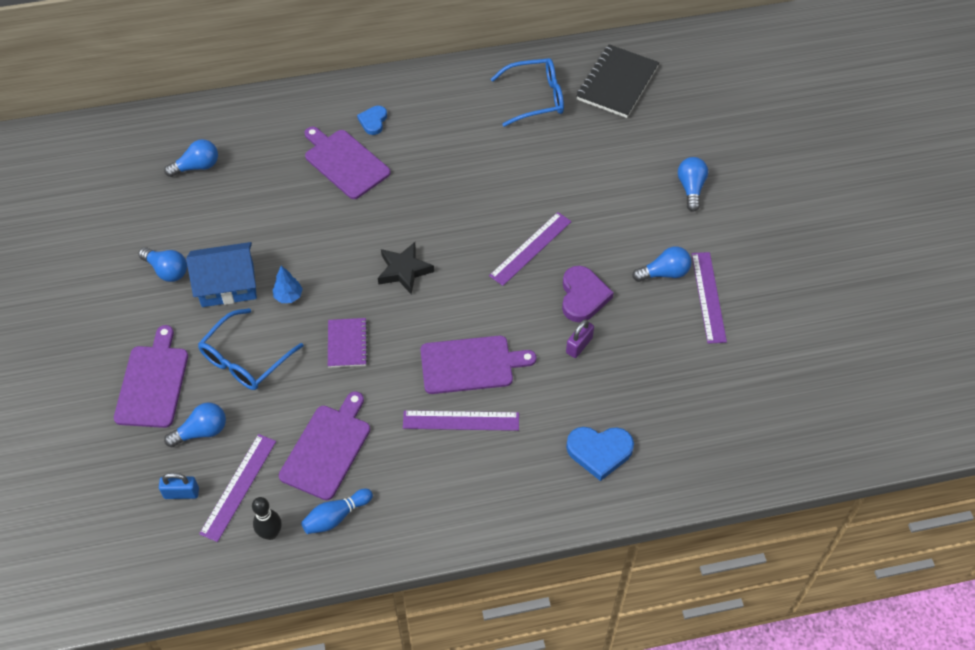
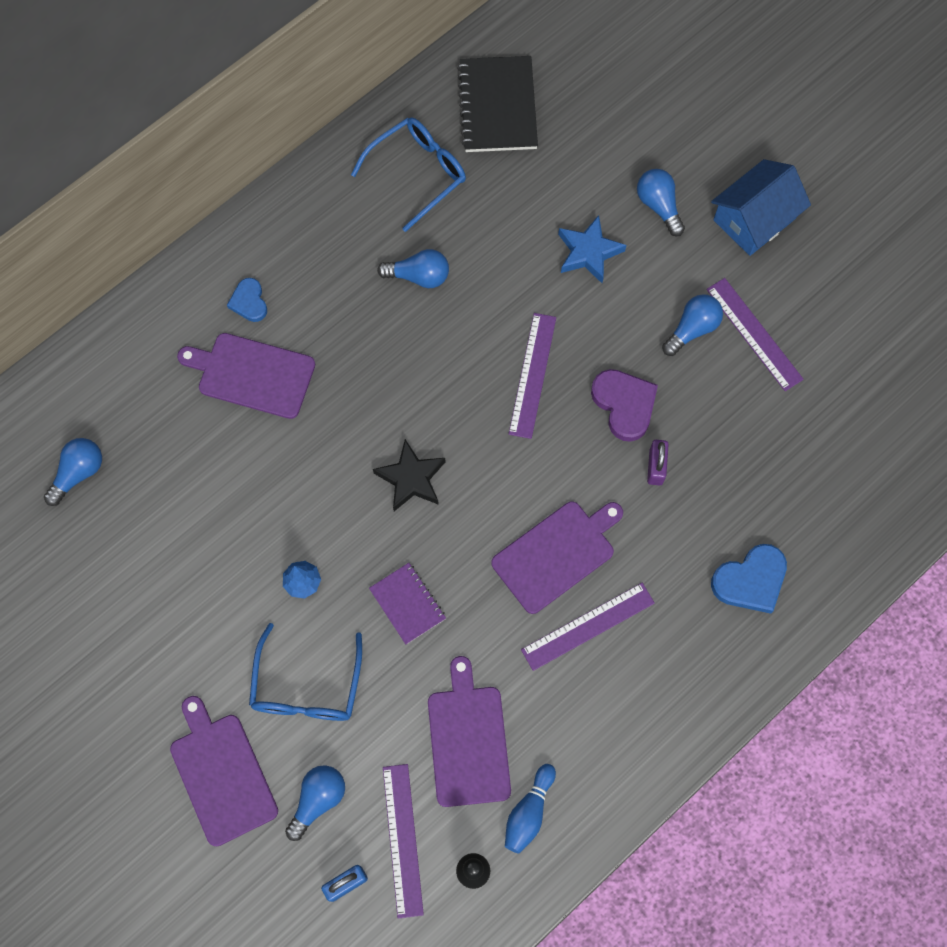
camera: 30 degrees left, 15 degrees up
blue light bulb [139,247,187,282] -> blue light bulb moved to [377,249,449,288]
blue house [186,242,257,307] -> blue house moved to [711,159,811,256]
none -> blue star [558,215,626,283]

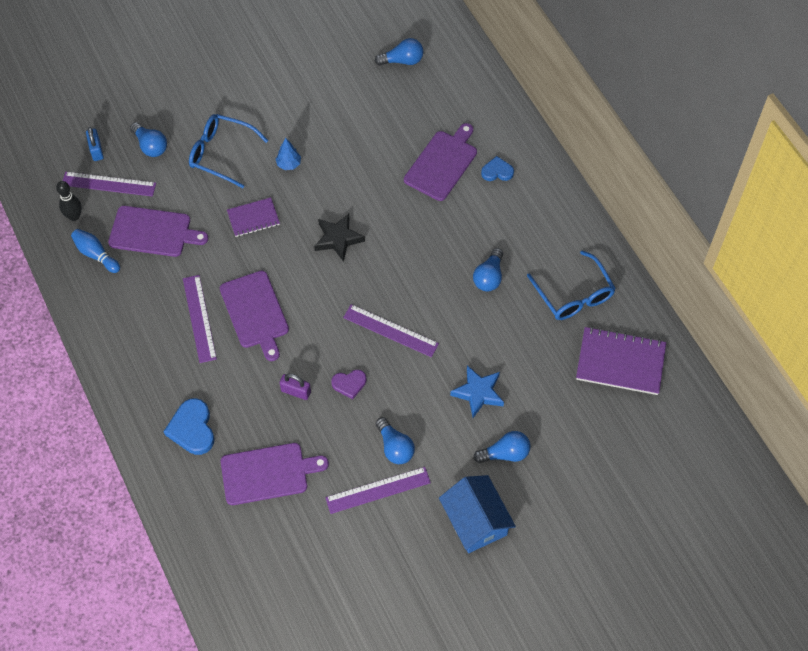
camera: 105 degrees right, 10 degrees down
blue light bulb [44,438,102,506] -> blue light bulb turned 60 degrees counterclockwise [375,38,423,66]
purple cutting board [170,696,278,846] -> purple cutting board moved to [221,443,329,505]
black notebook [457,56,538,152] -> purple notebook [576,327,666,395]
purple heart [591,369,658,442] -> purple heart [331,370,366,399], size x0.62

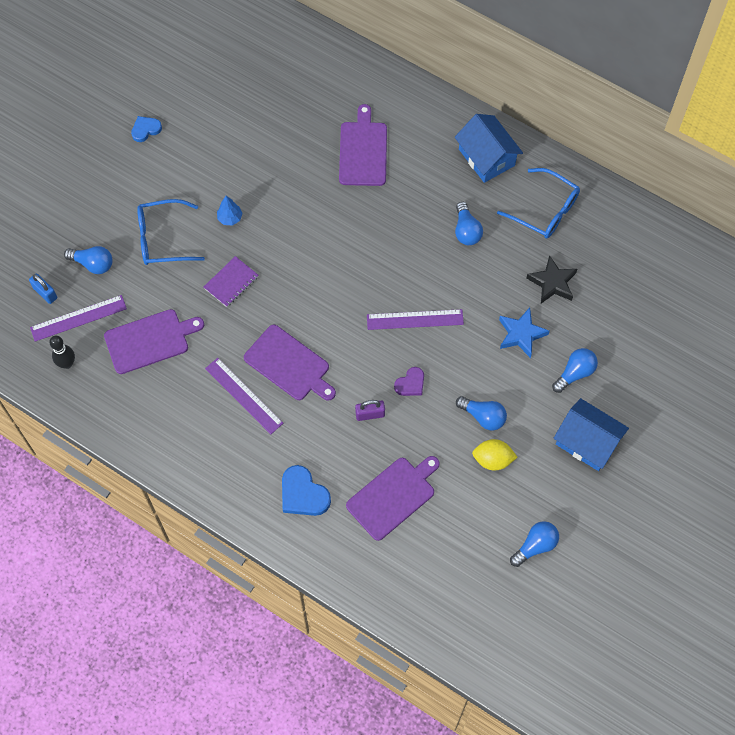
camera: 30 degrees left, 5 degrees up
blue bowling pin [71,229,120,273] -> none
black star [314,214,365,262] -> black star moved to [526,255,577,304]
purple ruler [325,467,431,514] -> yellow lemon [472,439,517,471]
blue light bulb [375,38,423,66] -> blue light bulb moved to [510,521,559,567]
blue heart [481,156,514,181] -> blue heart moved to [131,116,162,142]
purple notebook [576,327,666,395] -> none
none -> blue house [455,114,523,183]

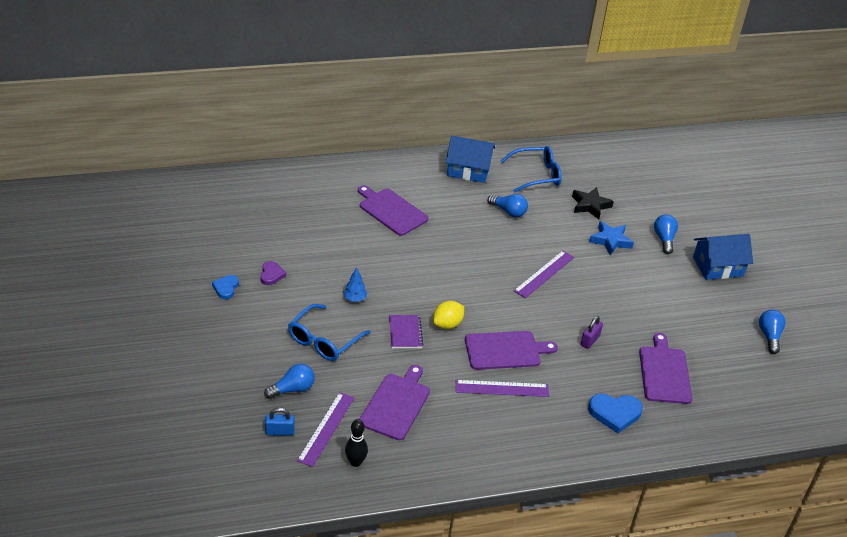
camera: 50 degrees left, 25 degrees down
purple heart [394,367,424,396] -> purple heart moved to [260,261,286,285]
blue light bulb [456,396,507,431] -> none
yellow lemon [472,439,517,471] -> yellow lemon moved to [433,301,464,329]

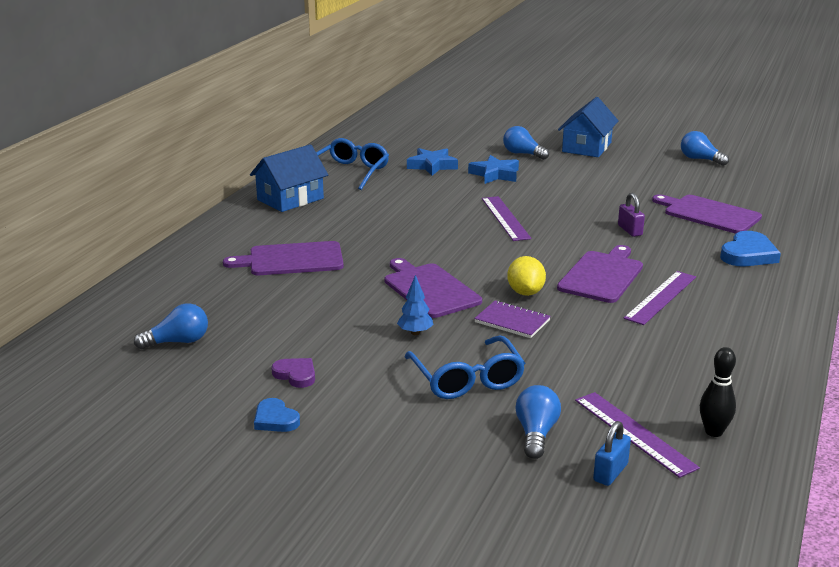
camera: 50 degrees left, 15 degrees down
purple cutting board [360,365,430,440] -> purple cutting board moved to [385,258,482,318]
blue light bulb [487,194,528,217] -> blue light bulb moved to [134,303,208,349]
black star [572,187,614,219] -> blue star [407,148,458,176]

